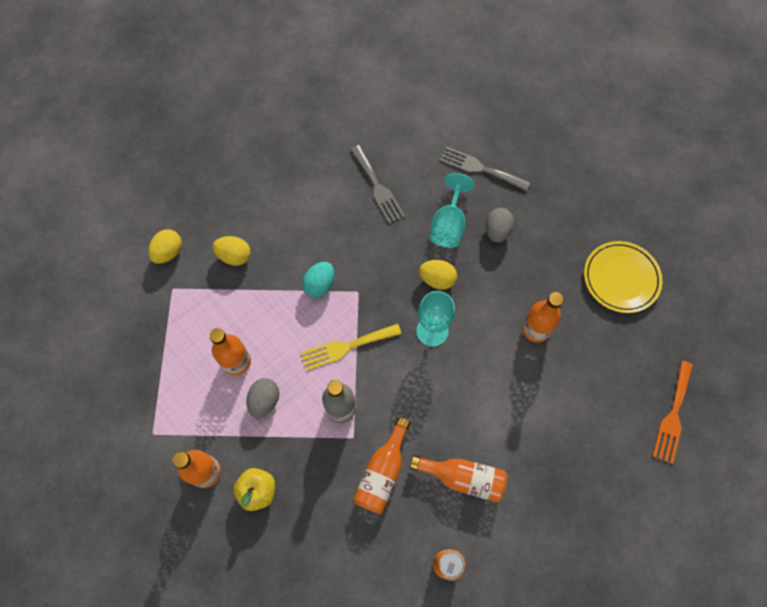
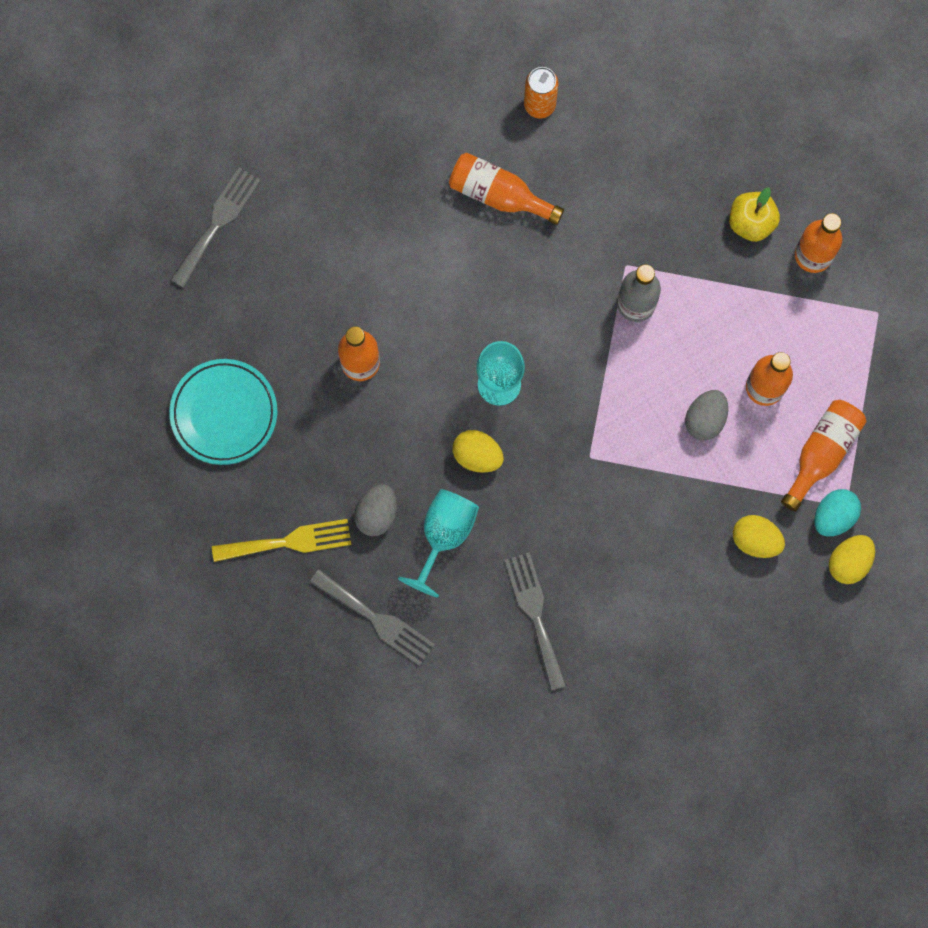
camera: 170 degrees left, 10 degrees up
grey egg [246,378,279,418] -> grey egg moved to [685,390,728,441]
yellow fork [301,324,402,370] -> yellow fork moved to [212,519,351,562]
turquoise egg [302,262,335,297] -> turquoise egg moved to [814,489,861,537]
orange bottle [354,417,410,514] -> orange bottle moved to [781,400,866,512]
yellow plate [584,241,663,313] -> turquoise plate [169,359,277,465]
orange fork [652,361,693,464] -> grey fork [171,167,261,288]

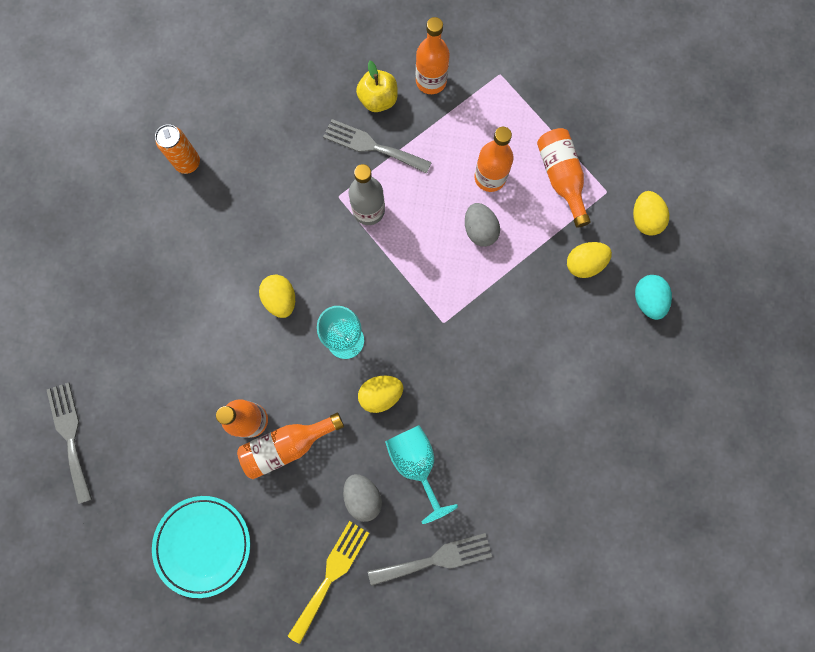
camera: 50 degrees left, 0 degrees up
orange bottle [449,152,564,225] -> orange bottle moved to [237,413,344,479]
grey fork [504,552,567,691] -> grey fork moved to [323,119,432,174]
turquoise egg [814,489,861,537] -> turquoise egg moved to [635,275,672,320]
none -> yellow egg [259,275,295,318]

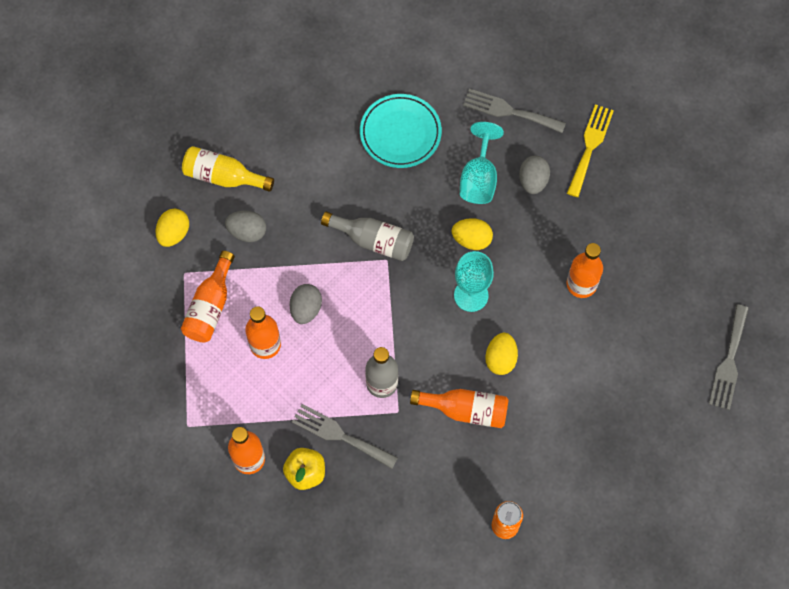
camera: 145 degrees left, 10 degrees down
turquoise plate [152,496,250,598] -> turquoise plate moved to [360,94,442,168]
orange bottle [237,413,344,479] -> orange bottle moved to [410,389,509,428]
yellow fork [288,521,369,644] -> yellow fork turned 135 degrees clockwise [567,104,614,197]
grey fork [323,119,432,174] -> grey fork turned 150 degrees clockwise [292,404,398,469]
yellow egg [567,242,612,278] -> grey egg [225,211,266,242]
turquoise egg [635,275,672,320] -> yellow bottle [182,146,274,192]
none -> grey bottle [321,211,414,261]

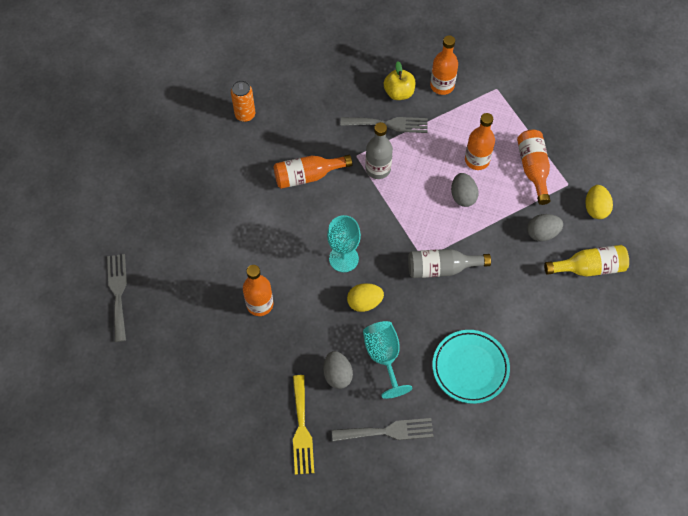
camera: 155 degrees right, 5 degrees down
yellow egg [485,333,518,375] -> none

